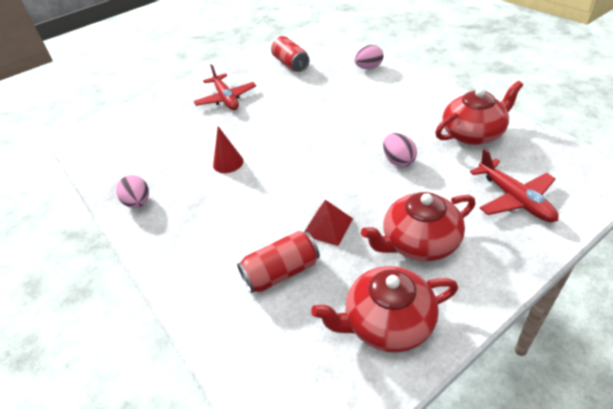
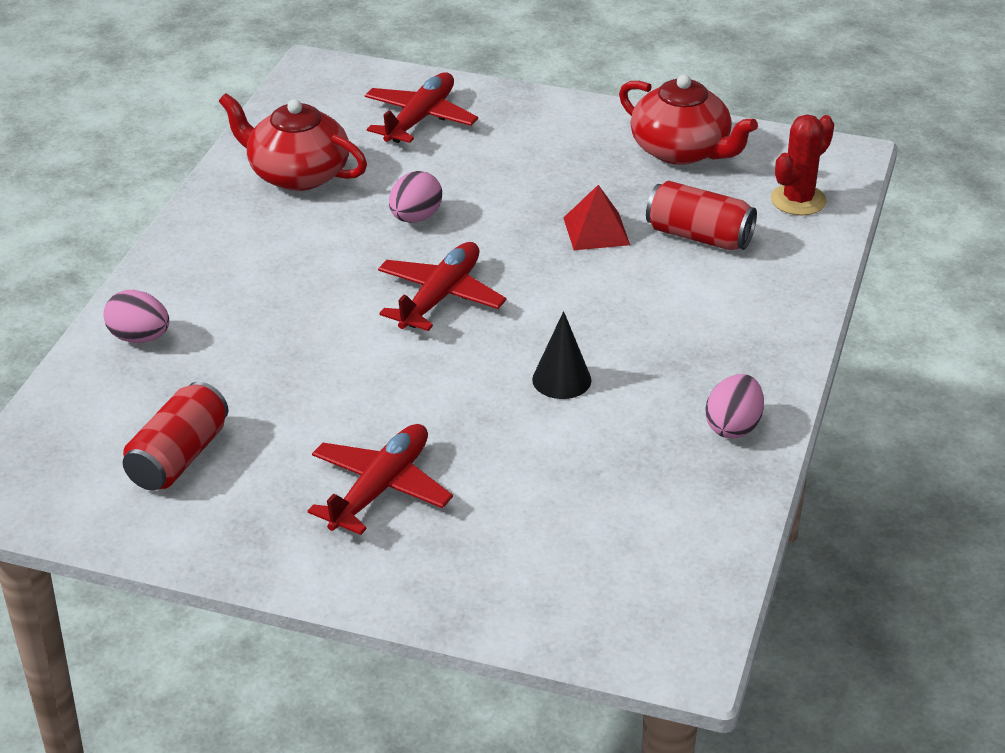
camera: 130 degrees left, 5 degrees down
red cone [213,126,243,173] -> black cone [532,311,591,399]
red teapot [361,192,476,262] -> none
none -> red plane [378,242,506,331]
none -> red cactus [771,114,834,215]

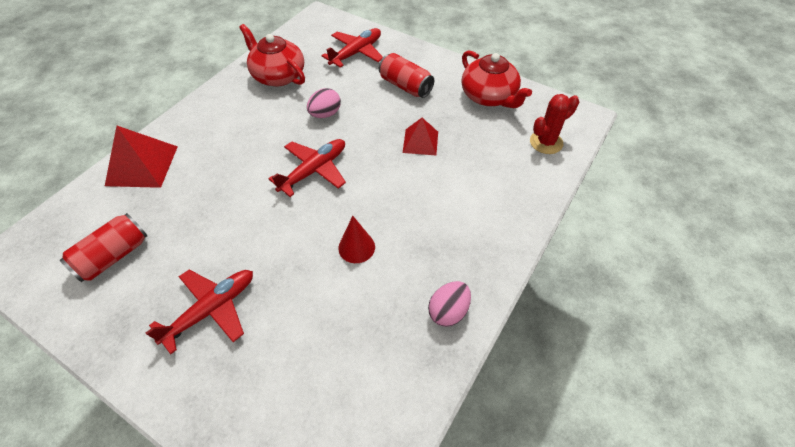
camera: 15 degrees right, 15 degrees up
pink egg [103,290,169,343] -> red pyramid [105,126,178,188]
black cone [532,311,591,399] -> red cone [338,216,375,263]
red can [646,181,757,250] -> red can moved to [379,53,434,98]

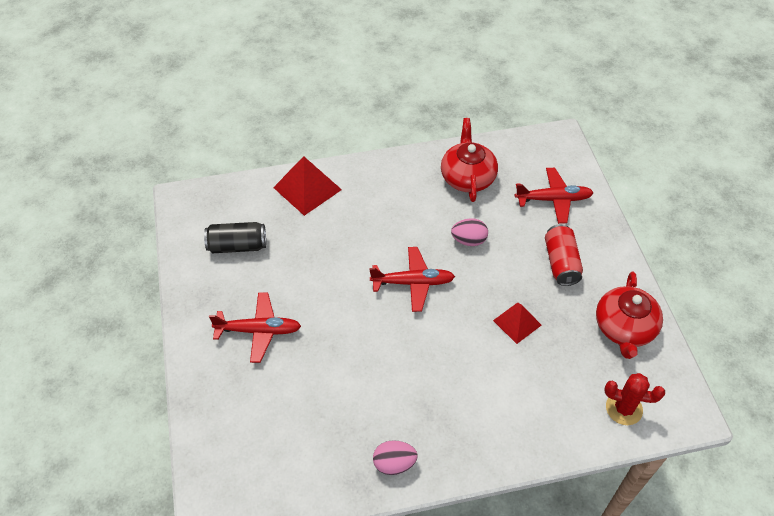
camera: 45 degrees right, 0 degrees up
red can [60,213,147,282] -> black can [204,222,266,253]
red cone [338,216,375,263] -> none

